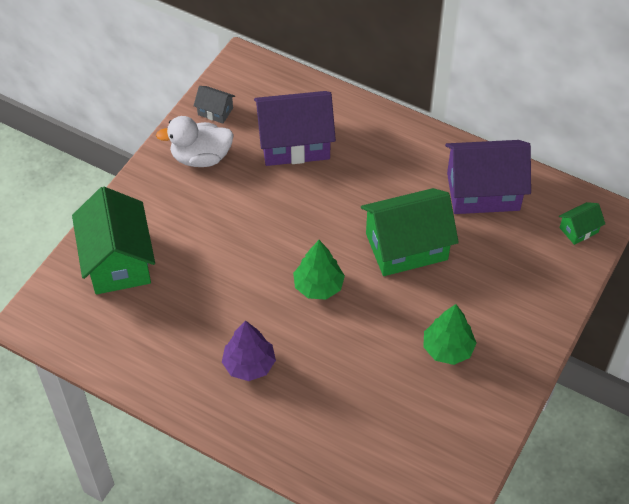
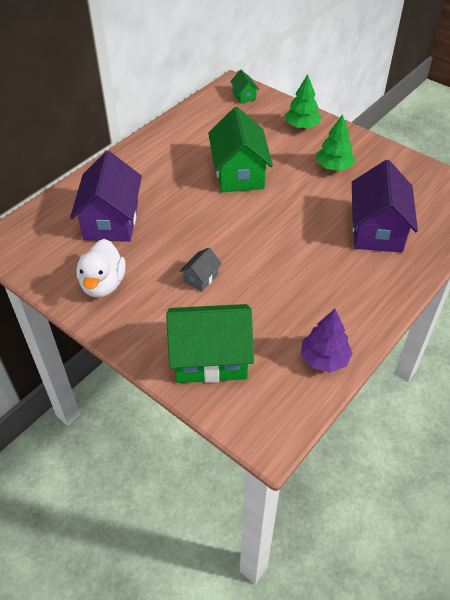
camera: 80 degrees left, 5 degrees down
grey house [194,86,235,124] -> grey house moved to [180,248,222,291]
purple tree [222,320,276,381] -> purple tree moved to [301,309,353,372]
green tree [293,240,345,299] -> green tree moved to [285,74,321,129]
purple house [445,140,531,214] -> purple house moved to [352,160,418,252]

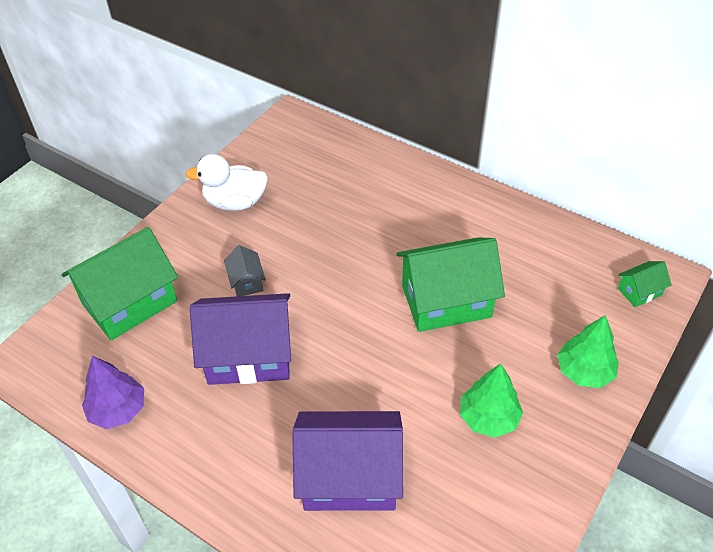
camera: 85 degrees right, 0 degrees up
purple house [70,151,142,242] -> purple house moved to [190,293,291,385]
green house [166,304,254,383] -> green house turned 60 degrees clockwise [61,227,178,340]
grey house [180,248,222,291] -> grey house turned 45 degrees clockwise [224,245,266,296]

